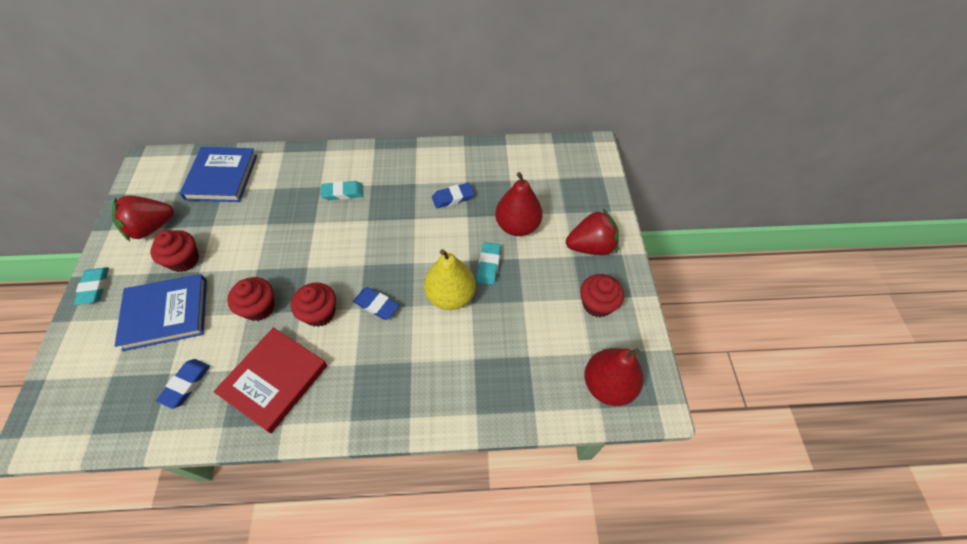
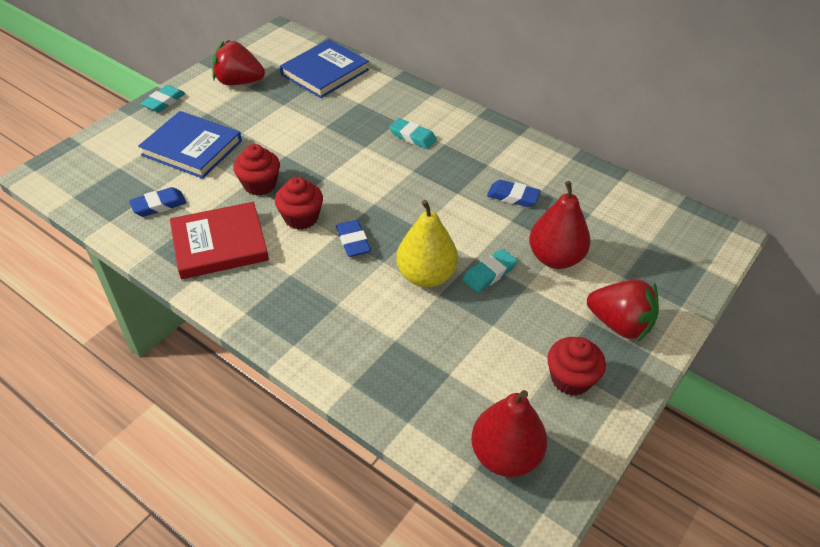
camera: 40 degrees right, 10 degrees down
red cupcake [150,230,199,272] -> none

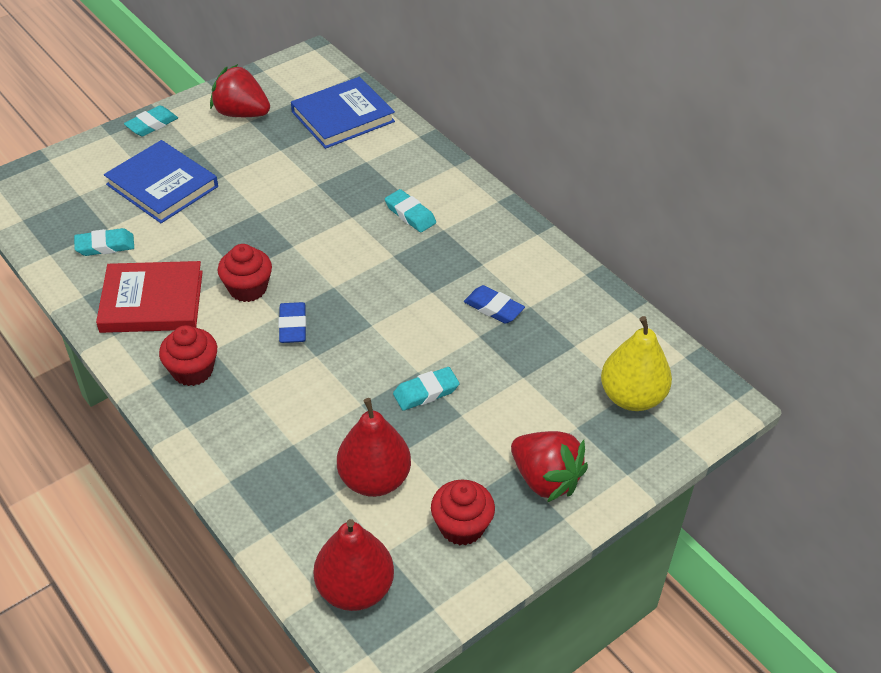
camera: 15 degrees right, 0 degrees up
blue eraser [129,187,187,217] -> turquoise eraser [74,228,134,256]
red cupcake [233,144,280,195] -> red cupcake moved to [159,325,217,386]
yellow pear [396,200,458,288] -> yellow pear moved to [601,316,672,411]
red pear [529,181,591,269] -> red pear moved to [337,398,411,497]

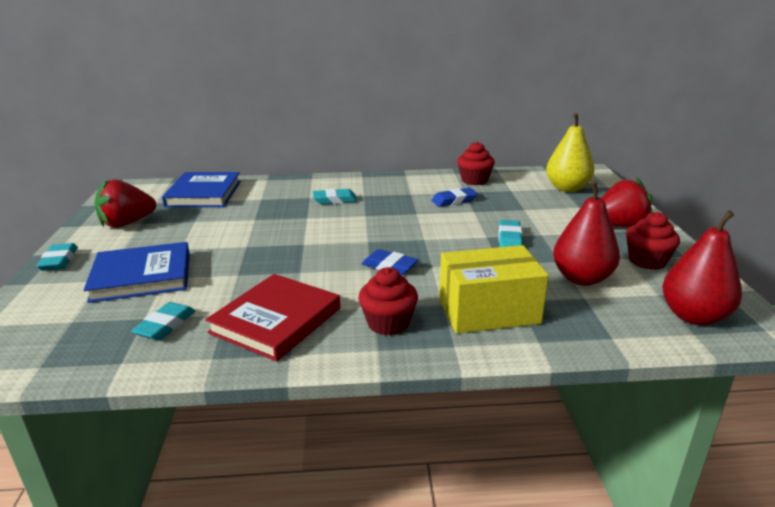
camera: 55 degrees left, 20 degrees down
red cupcake [218,244,272,302] -> red cupcake moved to [457,142,495,185]
none -> yellow box [439,245,549,333]

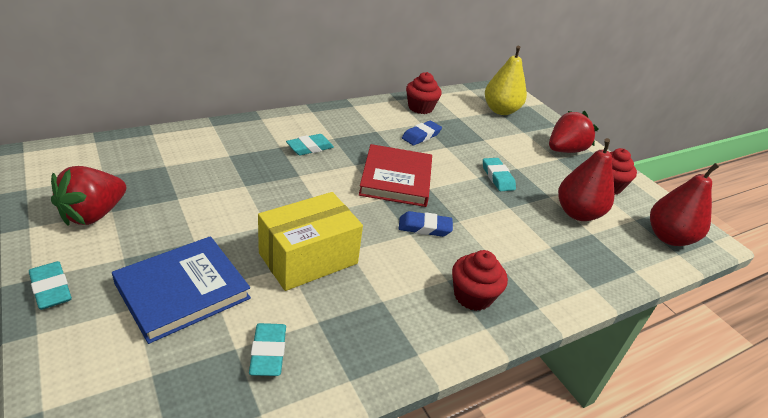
camera: 30 degrees left, 10 degrees up
blue book [162,172,241,207] -> none
red book [205,274,340,361] -> red book moved to [359,144,432,207]
yellow box [439,245,549,333] -> yellow box moved to [258,192,363,291]

